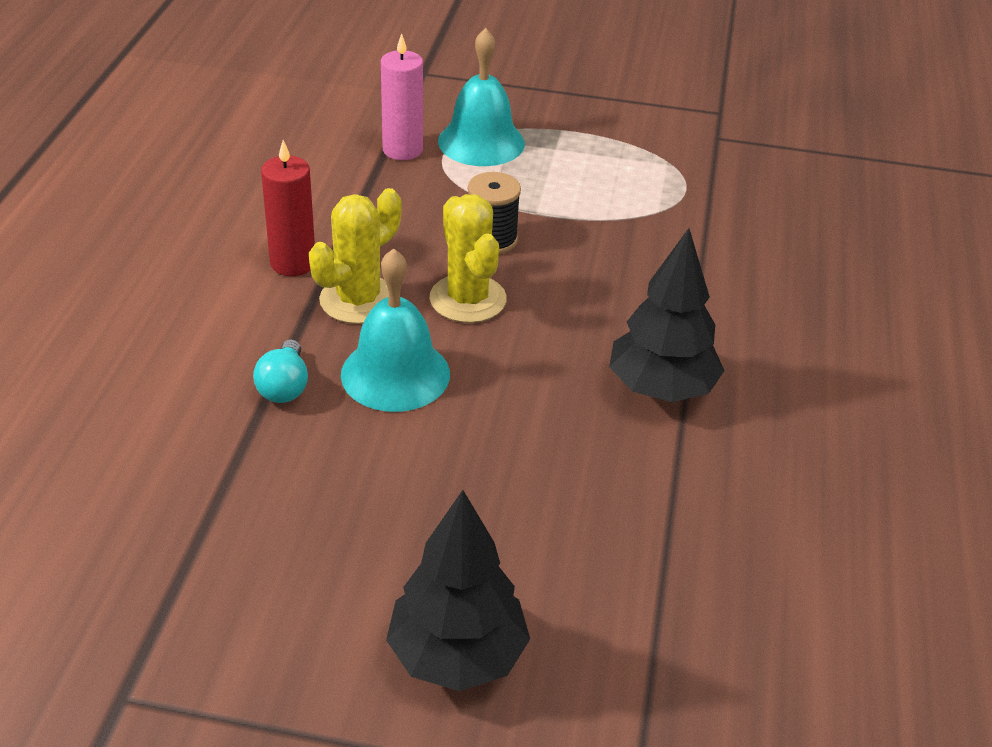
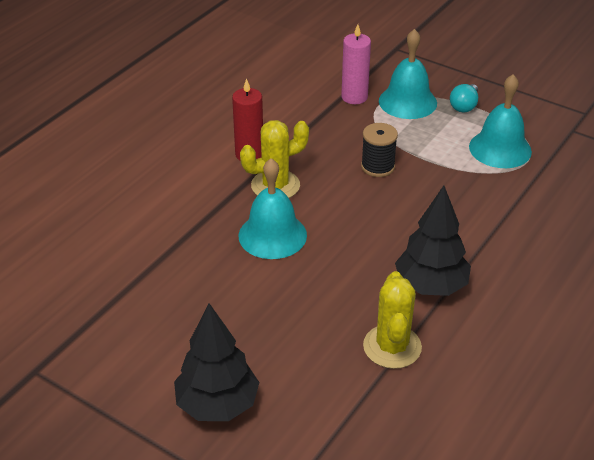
camera: 25 degrees right, 0 degrees up
turquoise light bulb [253,339,308,403] -> turquoise light bulb moved to [450,84,478,113]
yellow cactus [429,194,507,323] -> yellow cactus moved to [363,271,422,369]
none -> turquoise bell [469,74,532,168]

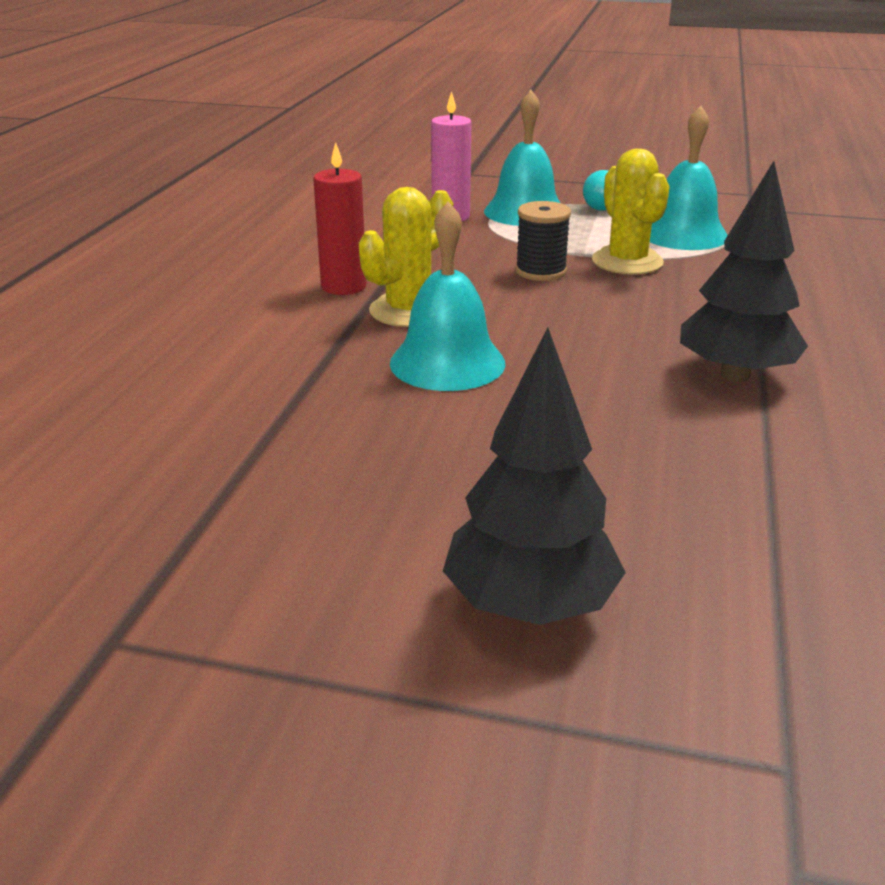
camera: 20 degrees left, 10 degrees down
yellow cactus [363,271,422,369] -> yellow cactus moved to [592,149,670,275]

